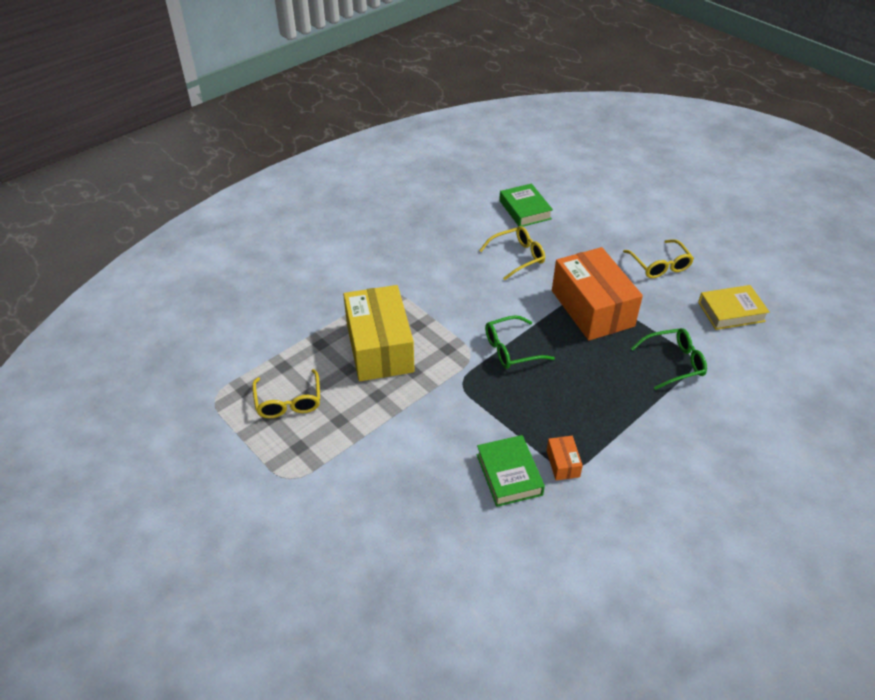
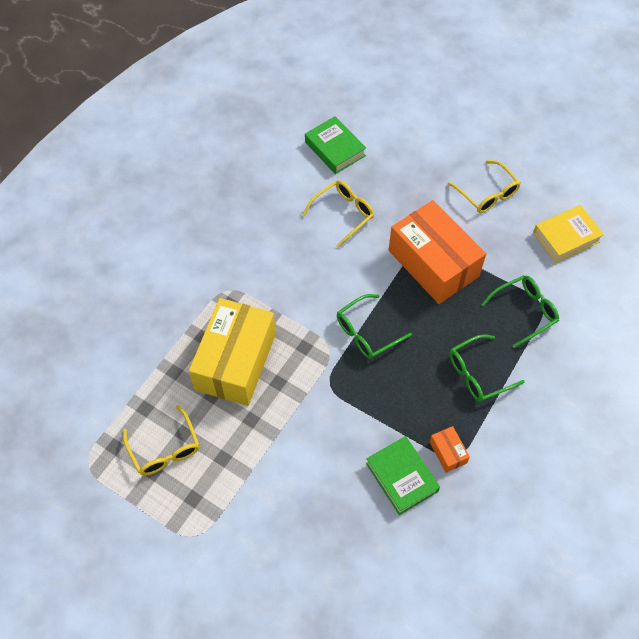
camera: 15 degrees left, 15 degrees up
yellow box [343,285,415,381] -> yellow box turned 45 degrees clockwise [189,298,276,406]
none -> green glasses [450,334,525,402]

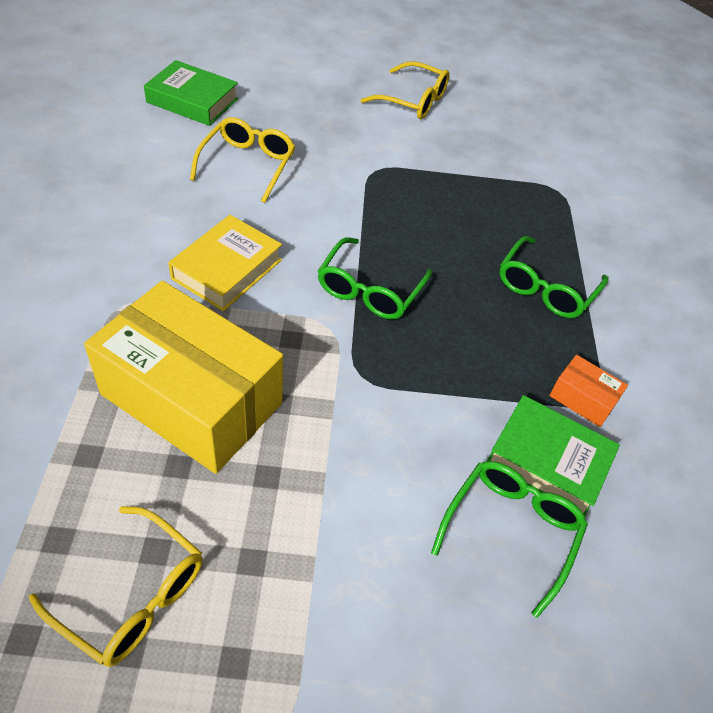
camera: 35 degrees left, 10 degrees down
yellow box [189,298,276,406] -> yellow box turned 45 degrees counterclockwise [84,281,283,474]
orange box [389,200,486,304] -> none
green glasses [481,275,559,348] -> green glasses moved to [431,461,588,618]
yellow book [533,205,604,263] -> yellow book moved to [168,215,282,311]

